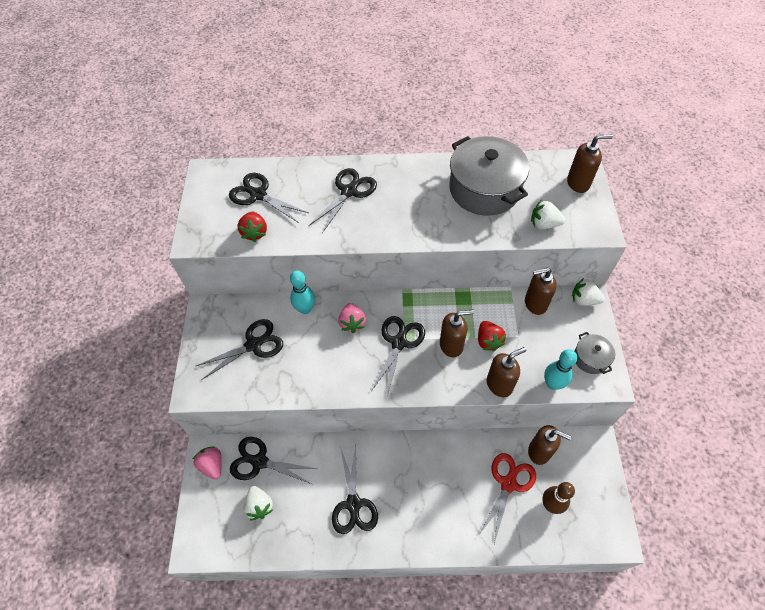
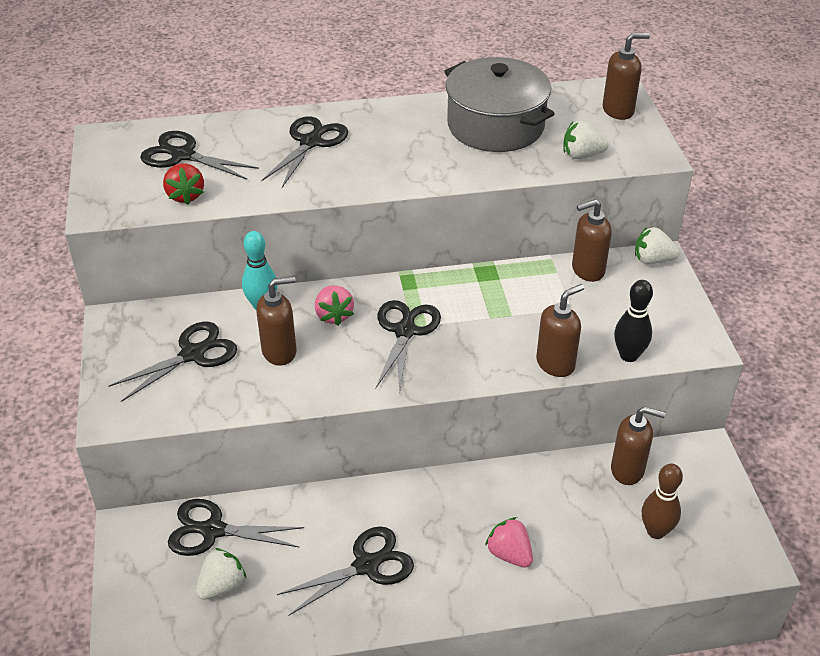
camera: 10 degrees left, 15 degrees down
pink strawberry [193,446,222,480] -> pink strawberry moved to [485,517,533,568]
white strawberry [243,486,273,521] -> white strawberry turned 105 degrees counterclockwise [196,548,247,600]
black scissors [332,445,378,534] -> black scissors turned 105 degrees counterclockwise [277,526,414,616]
brown soap dispenser [440,310,474,357] -> brown soap dispenser moved to [256,276,296,365]
red strawberry [478,321,506,351] -> none
red scissors [479,453,536,544] -> none
turquoise bowling pin [544,349,577,390] -> black bowling pin [614,280,653,362]
grey pot [575,332,615,374] -> none

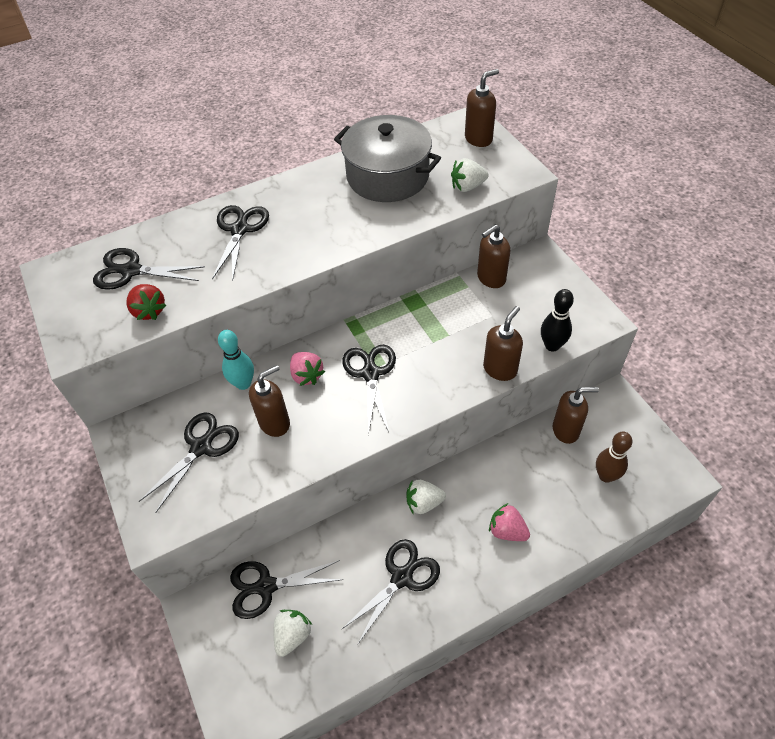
camera: 15 degrees left, 10 degrees up
white strawberry [635,227,680,264] -> white strawberry moved to [407,480,446,514]

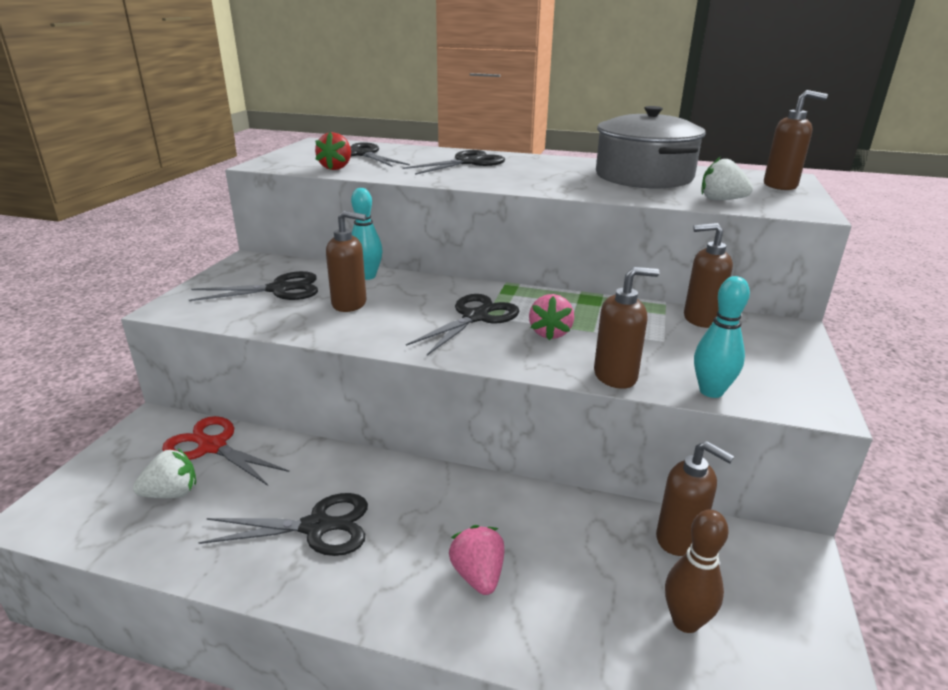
camera: 40 degrees right, 25 degrees down
black scissors [230,560,343,619] -> red scissors [162,416,289,486]
pink strawberry [290,352,325,386] -> pink strawberry moved to [529,294,574,340]
white strawberry [407,480,446,514] -> none
black bowling pin [541,289,574,351] -> turquoise bowling pin [694,276,750,398]

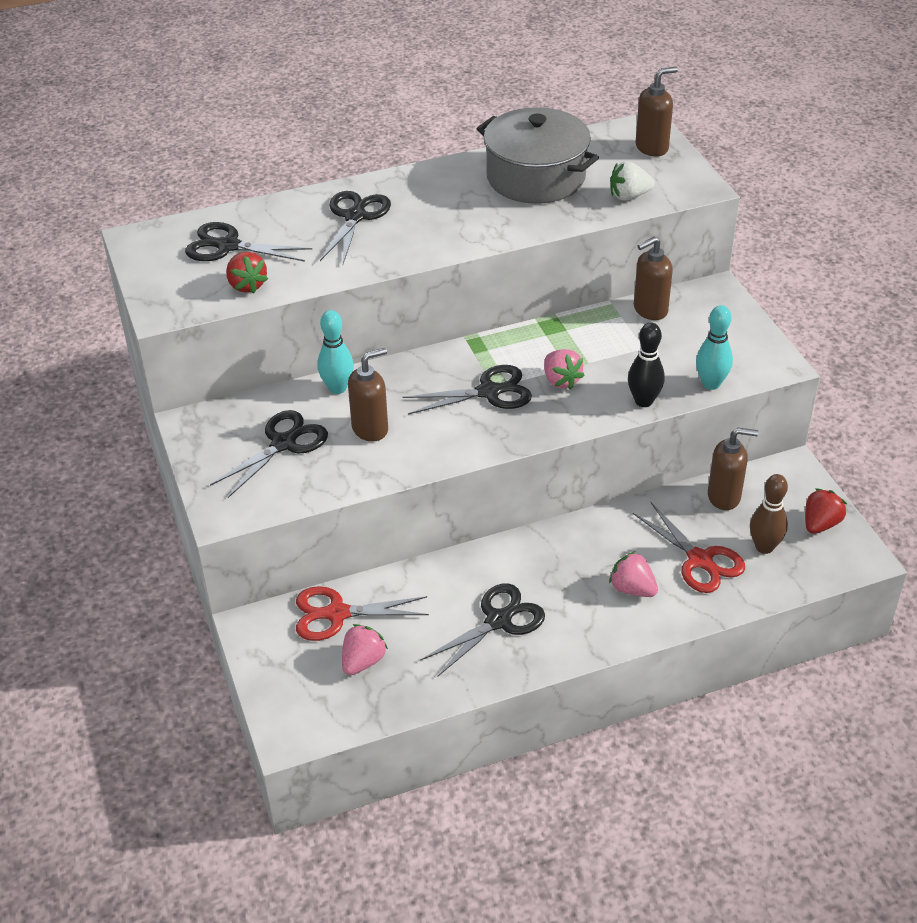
camera: 35 degrees left, 15 degrees up
white strawberry [133,448,196,498] -> pink strawberry [342,624,388,675]
black scissors [406,294,520,355] -> black scissors turned 75 degrees clockwise [403,365,532,415]
brown soap dispenser [594,267,659,389] -> black bowling pin [628,322,665,407]
none -> red scissors [633,501,745,593]
none -> red strawberry [805,488,847,534]

